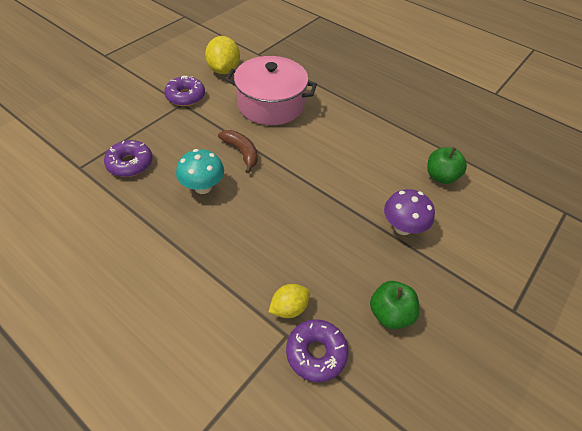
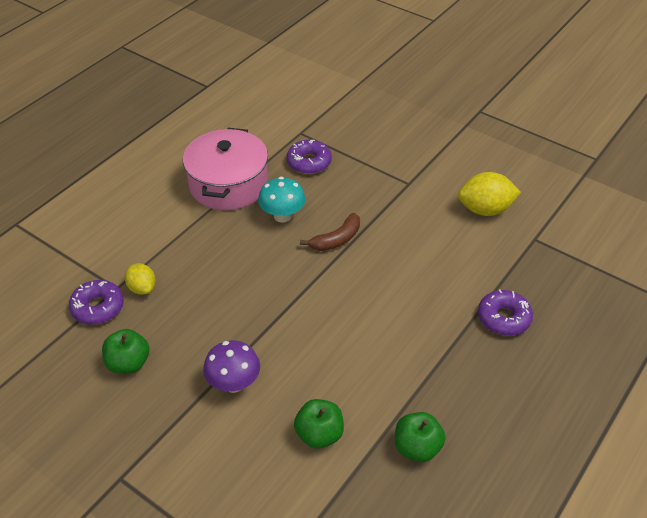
camera: 90 degrees right, 5 degrees down
purple donut [164,75,205,106] -> purple donut moved to [478,290,533,336]
pink pot [225,56,317,125] -> pink pot moved to [183,128,268,210]
none -> green apple [395,412,446,462]

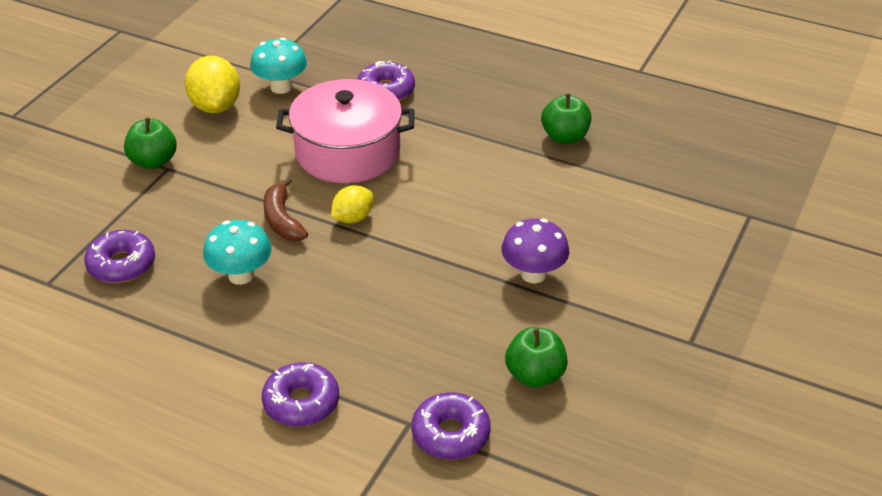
camera: 100 degrees left, 5 degrees down
yellow lemon [125,263,156,295] -> yellow lemon moved to [331,185,373,223]
pink pot [183,128,268,210] -> pink pot moved to [276,79,414,183]
green apple [294,399,344,449] -> green apple moved to [124,117,177,169]
brown banana [300,213,360,251] -> brown banana turned 150 degrees counterclockwise [263,177,308,241]
none -> turquoise mushroom [250,38,307,94]
none -> purple donut [262,362,339,427]

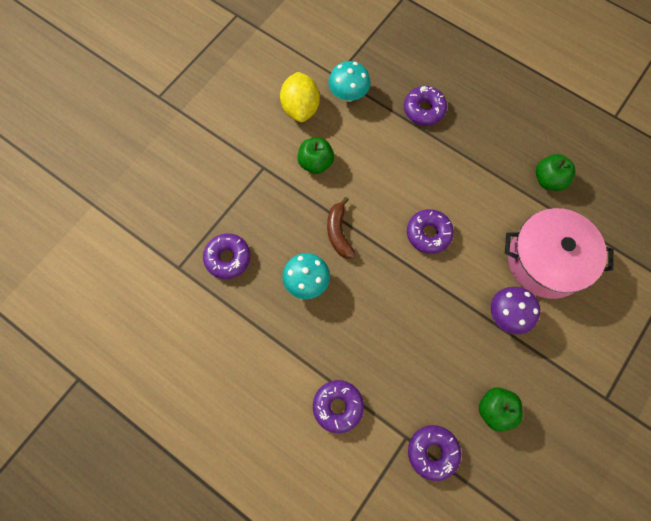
camera: 10 degrees right, 30 degrees up
green apple [124,117,177,169] -> green apple moved to [297,138,334,174]
pink pot [276,79,414,183] -> pink pot moved to [505,208,614,299]
yellow lemon [331,185,373,223] -> none
none -> purple donut [407,209,454,254]

